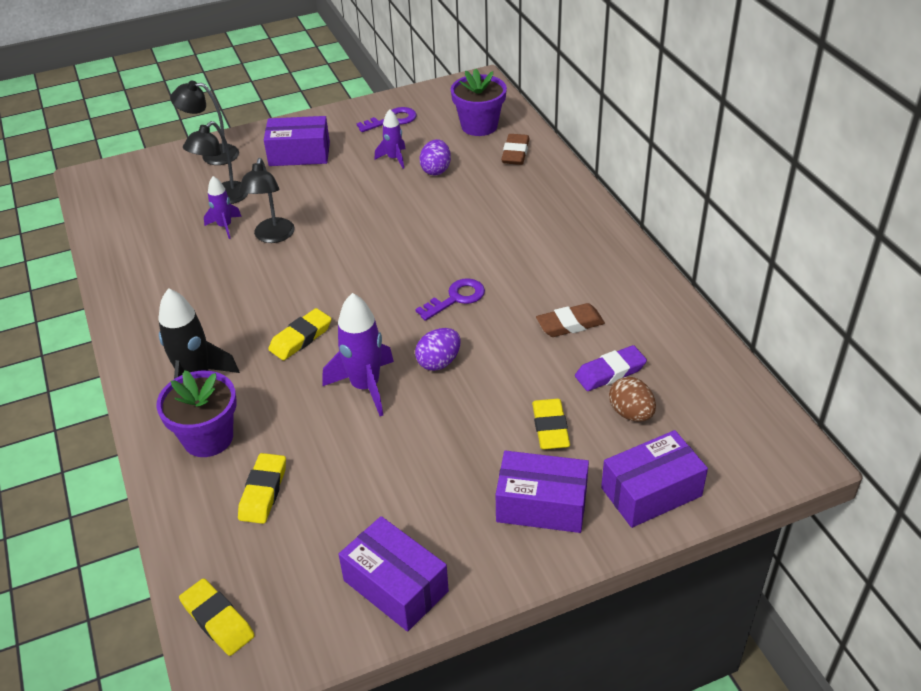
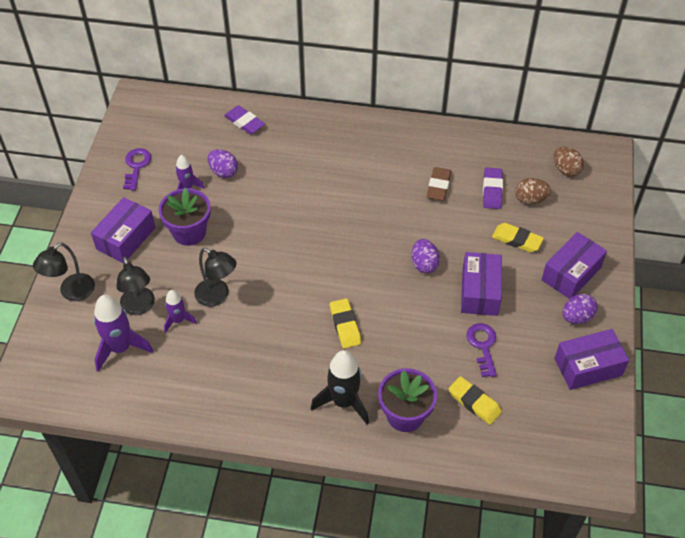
camera: 60 degrees left, 10 degrees up
yellow eraser [179,578,255,656] -> none
purple rocket [323,293,394,416] -> purple rocket moved to [94,295,153,372]
purple key [415,278,485,321] -> purple key moved to [466,323,497,377]
purple flower pot [451,68,507,136] -> purple flower pot moved to [159,188,211,246]
brown eraser [501,134,529,165] -> purple eraser [224,105,265,134]
purple box [601,430,708,528] -> purple box moved to [461,252,502,316]
none -> brown egg [554,147,584,177]
none -> purple egg [563,294,598,324]

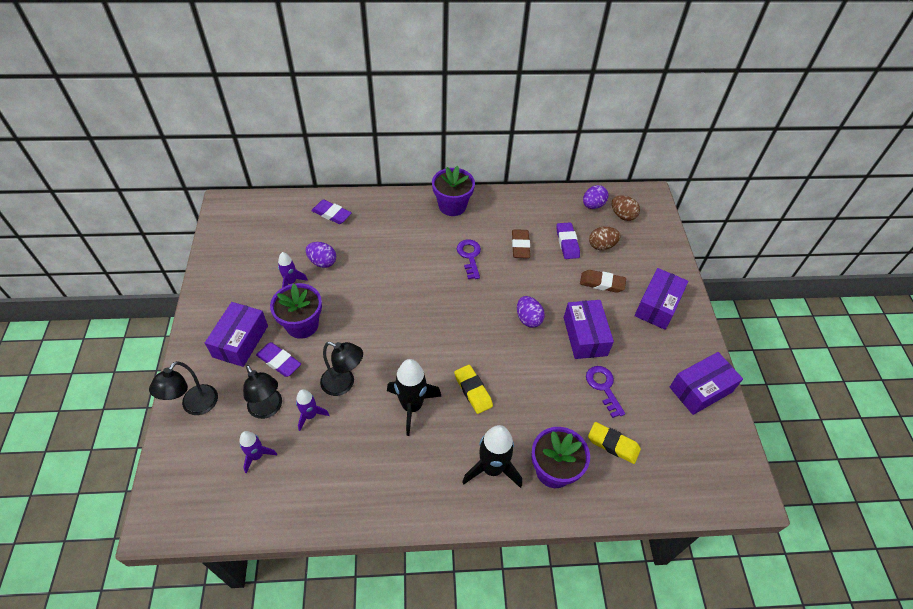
camera: 15 degrees left, 0 degrees up
purple rocket [94,295,153,372] -> purple rocket [240,431,277,474], size x0.58
purple key [123,148,151,190] -> purple key moved to [457,240,481,279]
yellow eraser [492,223,544,252] -> brown eraser [580,270,626,293]
purple egg [563,294,598,324] -> purple egg moved to [583,185,608,209]
none -> purple eraser [256,342,301,377]
none -> black rocket [387,359,441,436]
none -> purple flower pot [432,166,475,216]

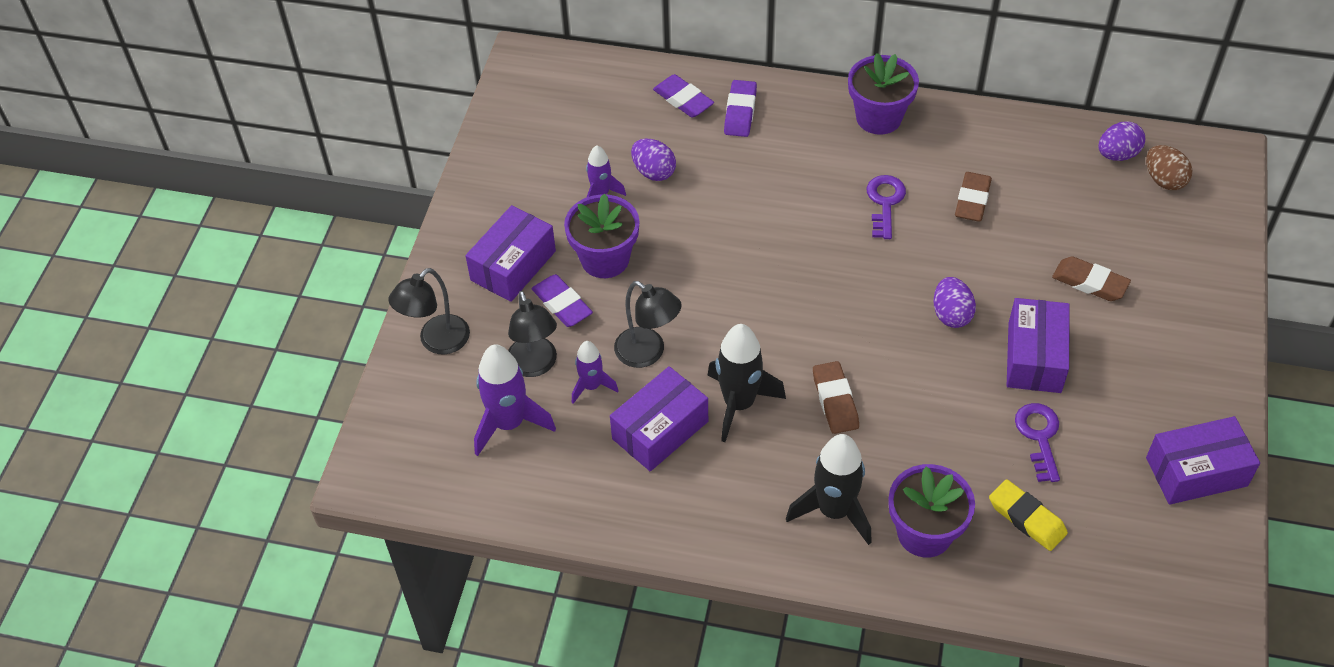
camera: 20 degrees right, 0 degrees up
purple rocket [240,431,277,474] -> purple rocket [474,344,556,456], size x1.71
yellow eraser [454,365,493,414] -> brown eraser [813,361,859,434]
purple eraser [557,222,580,259] -> purple eraser moved to [724,80,757,137]
brown egg [589,226,621,250] -> none
purple box [634,268,688,330] -> purple box moved to [610,366,708,471]

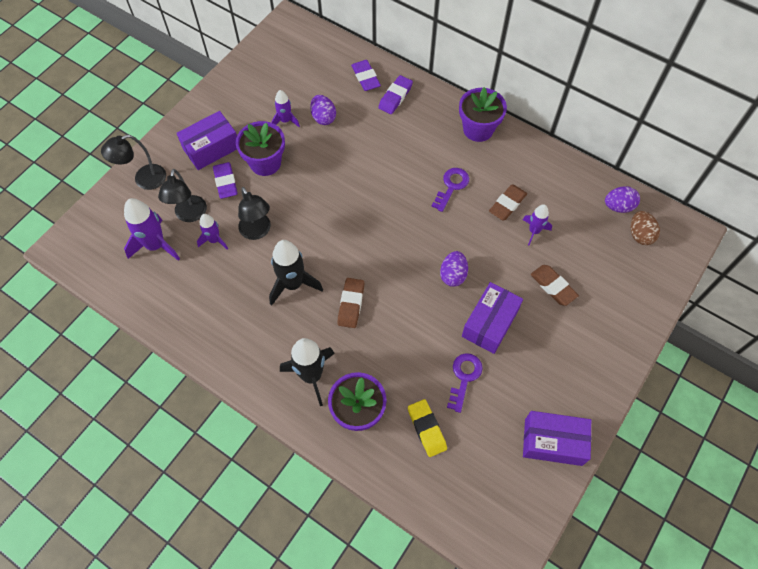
camera: 20 degrees right, 10 degrees up
purple box [610,366,708,471] -> none
none -> purple rocket [523,204,552,245]

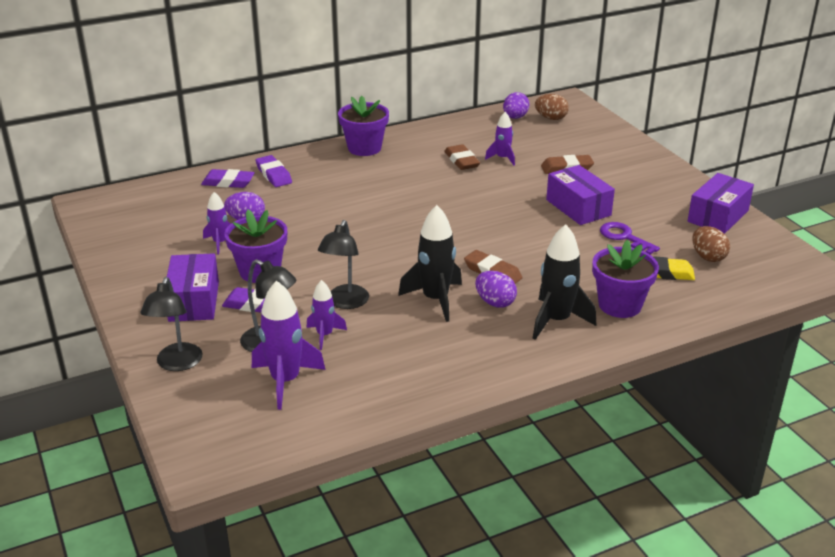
camera: 60 degrees left, 30 degrees down
black lamp [238,187,271,240] -> black lamp turned 105 degrees clockwise [318,220,369,309]
purple key [432,168,469,212] -> none
purple egg [440,251,468,287] -> purple egg moved to [475,271,517,308]
none -> brown egg [692,226,730,262]

